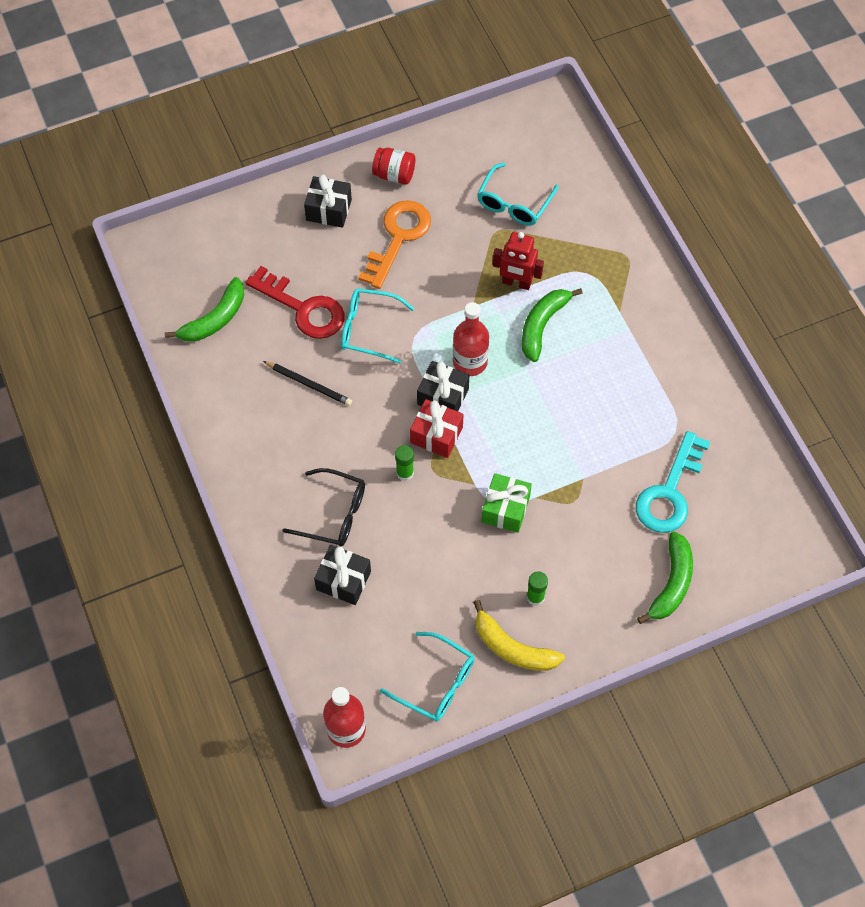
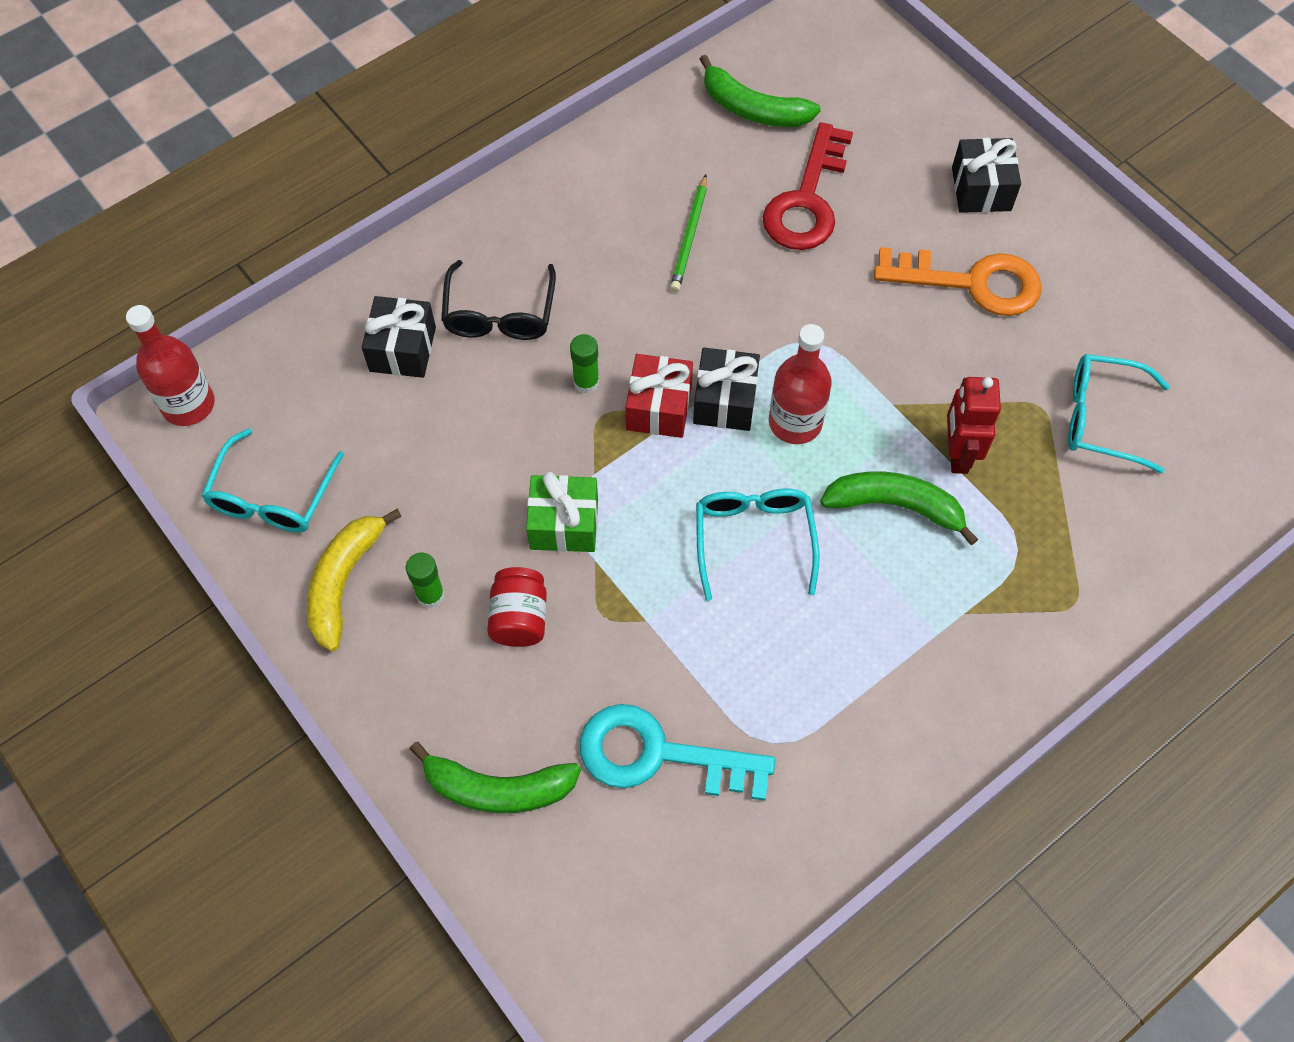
camera: 75 degrees right, 0 degrees up
black pencil [263,361,352,406] -> green pencil [670,174,707,292]
turquoise glasses [341,288,414,364] -> turquoise glasses moved to [696,489,819,601]
red jar [372,148,415,184] -> red jar moved to [487,567,547,647]

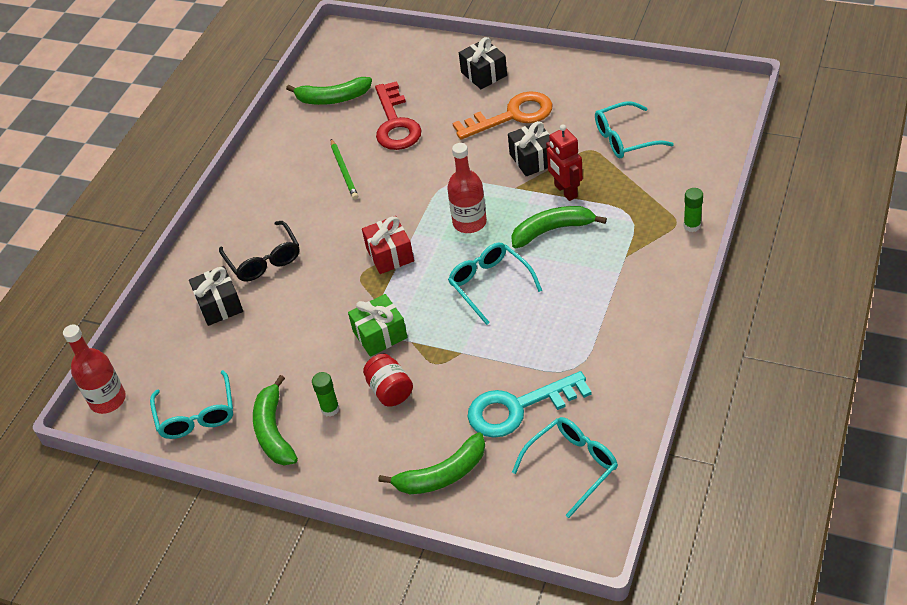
camera: 25 degrees left, 15 degrees down
yellow banana [307,509,402,651] -> green banana [253,375,298,465]
green glue stick [570,334,599,394] -> green glue stick moved to [683,188,703,232]
black gift [693,348,760,431] -> black gift moved to [508,121,549,176]
none -> turquoise glasses [512,417,618,518]

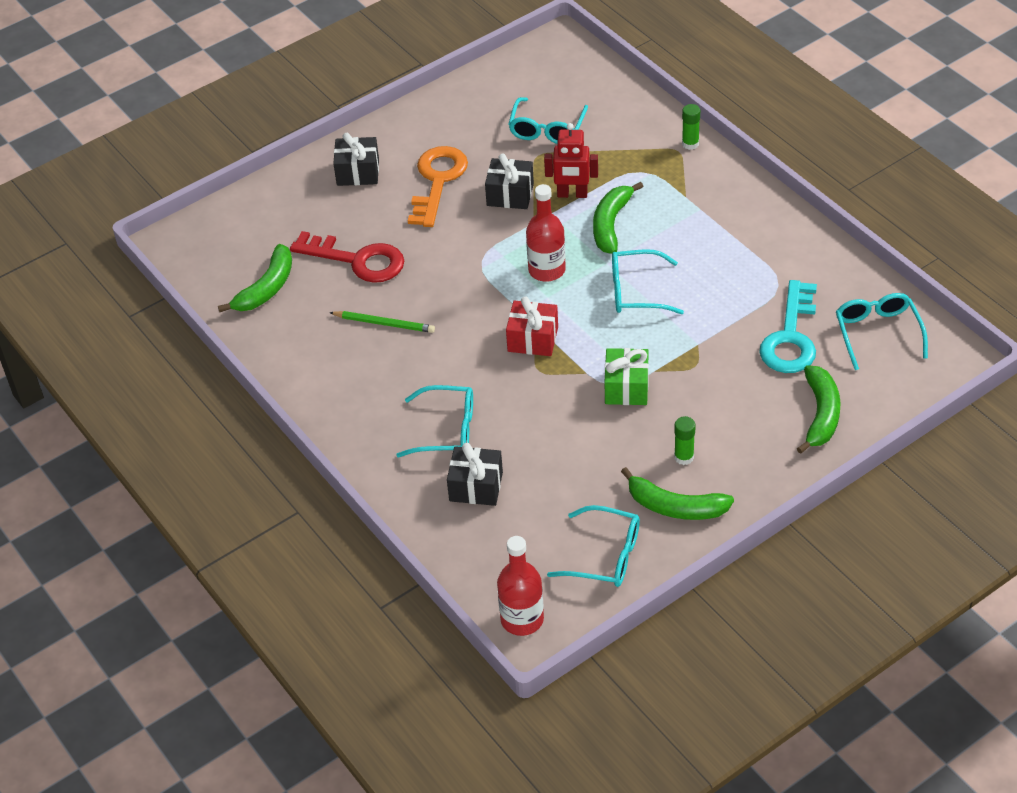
camera: 60 degrees left, 0 degrees up
black glasses [219,221,299,282] -> turquoise glasses [396,385,473,457]
red jar [363,353,413,406] -> none

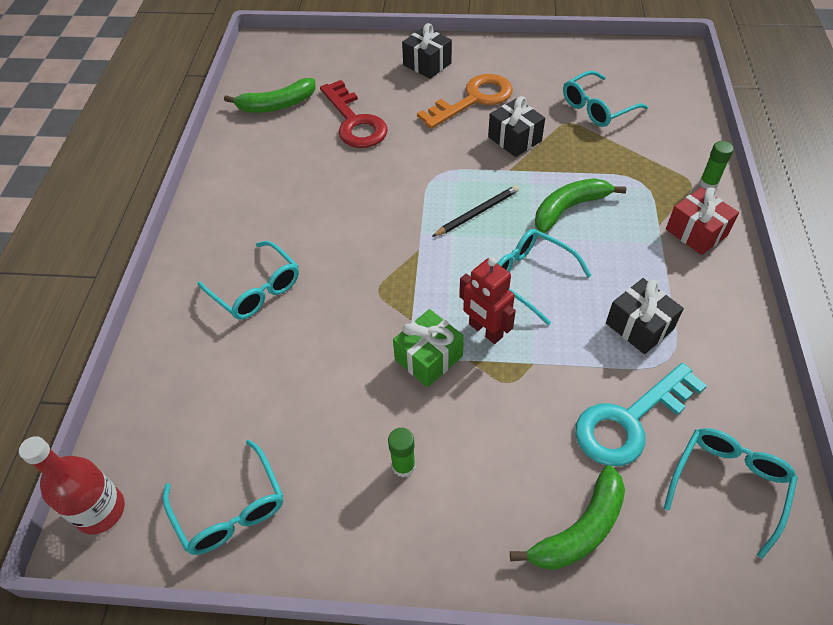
camera: 40 degrees right, 5 degrees up
green pencil [329,311,435,333] -> none
black gift [447,443,503,506] -> black gift moved to [606,278,684,354]
red gift [506,296,558,356] -> red gift moved to [666,187,739,255]
red bottle [526,184,566,282] -> black pencil [432,185,519,237]
red robot [544,123,598,198] -> red robot moved to [459,257,516,344]
green banana [621,467,734,520] -> none

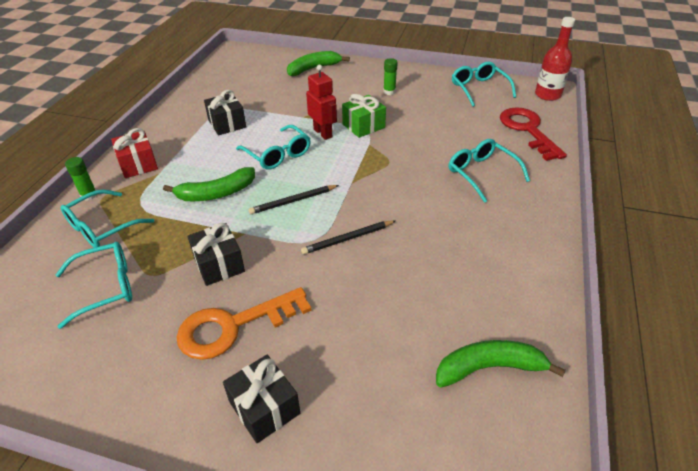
camera: 170 degrees left, 10 degrees down
red key [320,80,388,148] -> red key moved to [500,107,567,161]
turquoise key [575,363,707,466] -> none
turquoise glasses [664,428,798,559] -> turquoise glasses moved to [61,190,154,248]
none -> black pencil [301,220,395,255]

